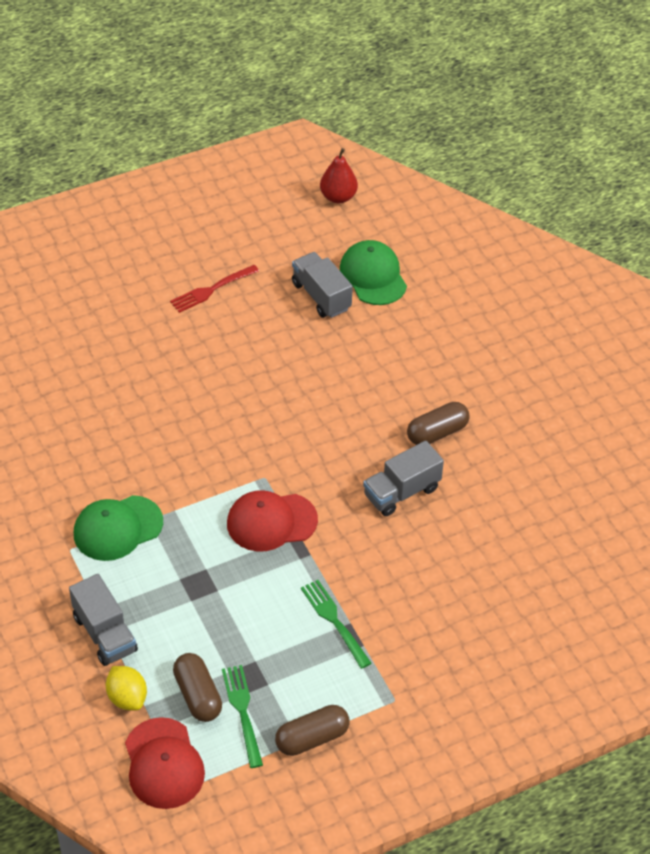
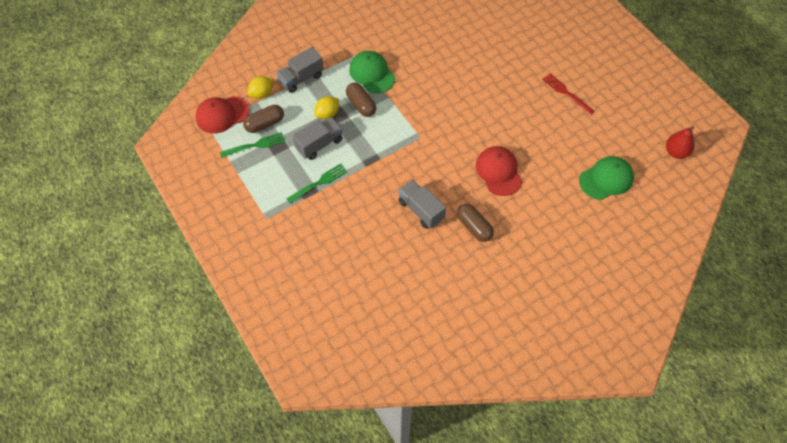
camera: 85 degrees right, 10 degrees up
red cap [227,490,318,552] -> red cap moved to [476,146,522,196]
brown capsule [275,705,349,756] -> brown capsule moved to [346,82,376,117]
grey truck [292,252,353,318] -> grey truck moved to [293,117,343,160]
none -> yellow lemon [315,96,339,119]

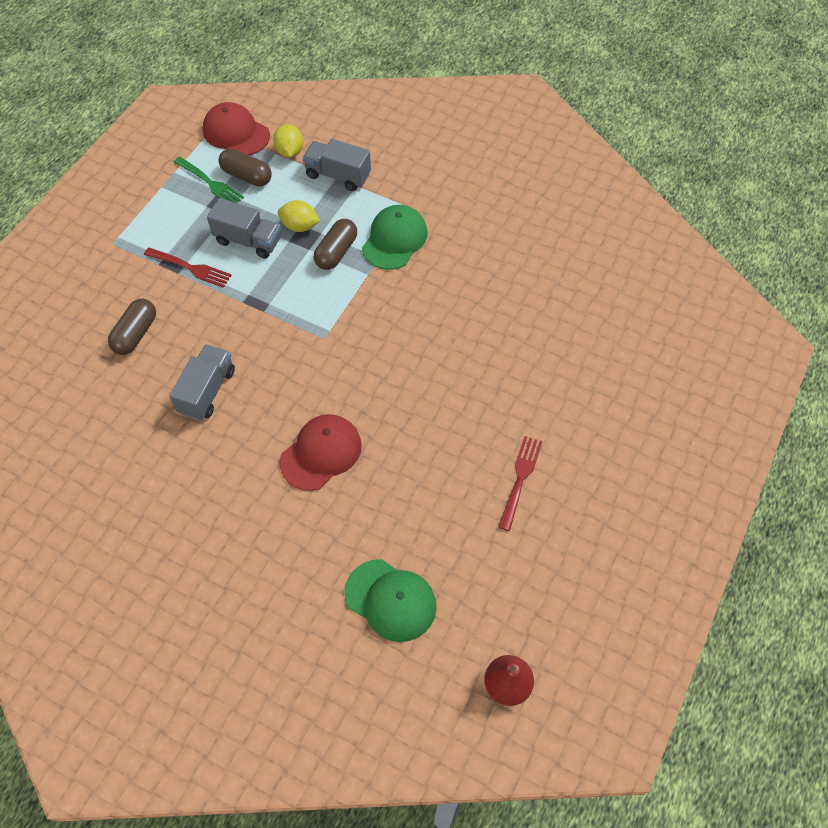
camera: 60 degrees right, 0 degrees up
yellow lemon [247,76,273,99] -> yellow lemon turned 60 degrees clockwise [273,124,303,157]
green fork [286,164,348,204] -> red fork [144,247,232,288]
brown capsule [457,204,494,242] -> brown capsule moved to [108,299,156,355]

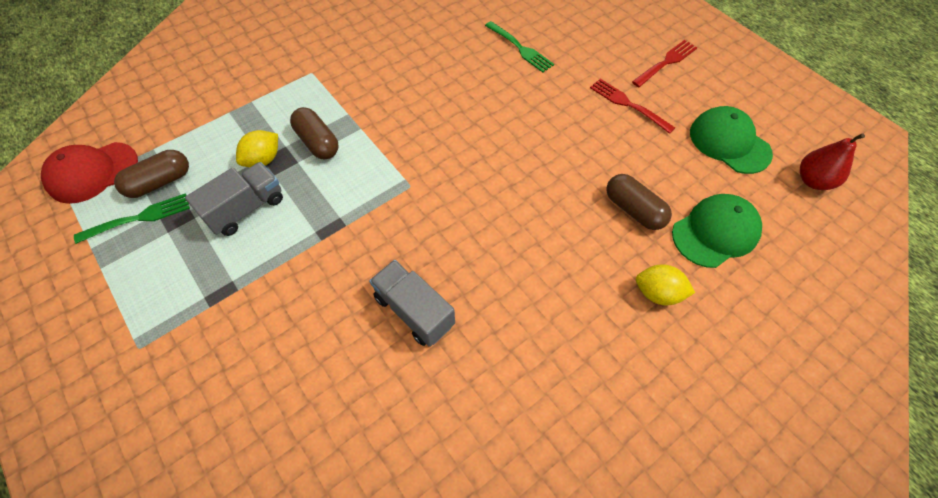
camera: 65 degrees left, 0 degrees up
brown capsule [108,299,156,355] -> brown capsule moved to [606,174,672,230]
red fork [144,247,232,288] -> red fork moved to [632,40,697,87]
yellow lemon [273,124,303,157] -> yellow lemon moved to [636,264,695,305]
red cap [279,414,362,491] -> none
grey truck [303,139,371,191] -> none
green cap [362,205,428,270] -> green cap moved to [690,106,773,174]
none -> green fork [485,21,554,72]

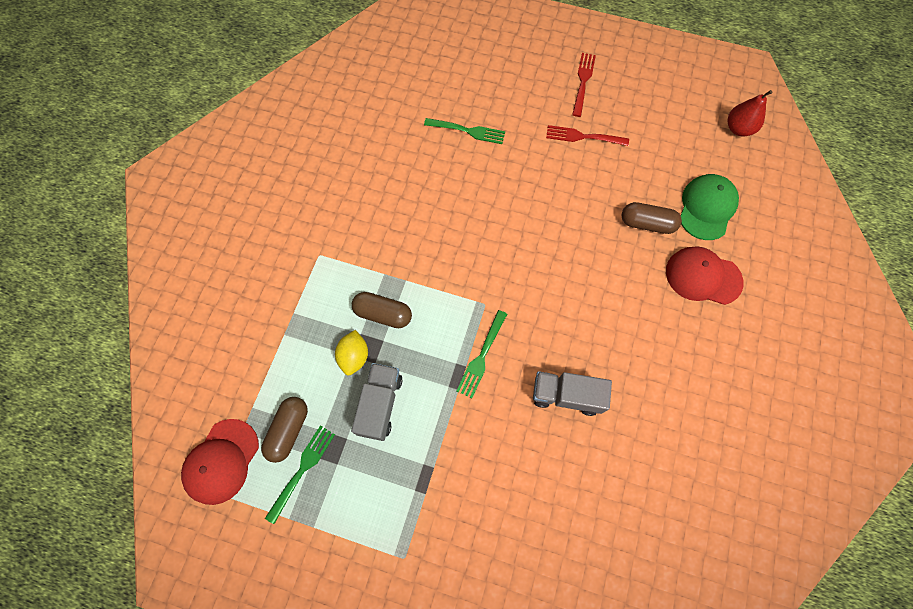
camera: 35 degrees left, 10 degrees up
yellow lemon [636,264,695,305] -> red cap [666,247,743,305]
green cap [690,106,773,174] -> none
none -> green fork [456,310,507,398]

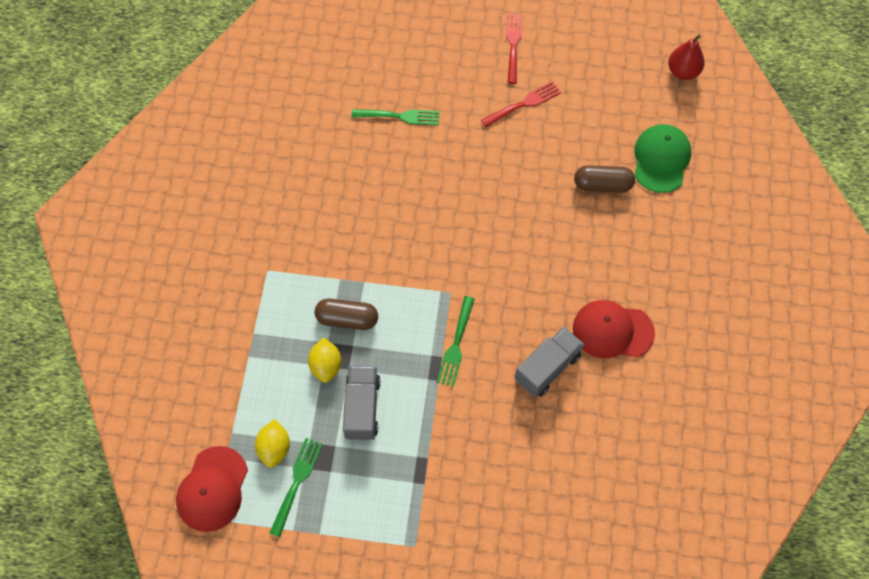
camera: 10 degrees left, 5 degrees down
brown capsule [261,397,308,463] -> yellow lemon [255,419,290,468]
grey truck [533,371,612,416] -> grey truck turned 135 degrees clockwise [515,327,584,397]
red fork [546,125,629,146] -> red fork turned 150 degrees clockwise [481,81,561,127]
red cap [666,247,743,305] -> red cap moved to [573,300,655,358]

